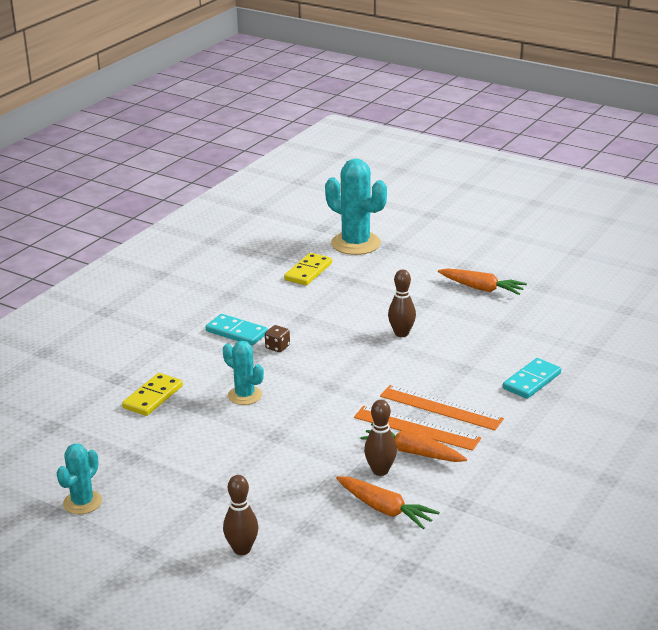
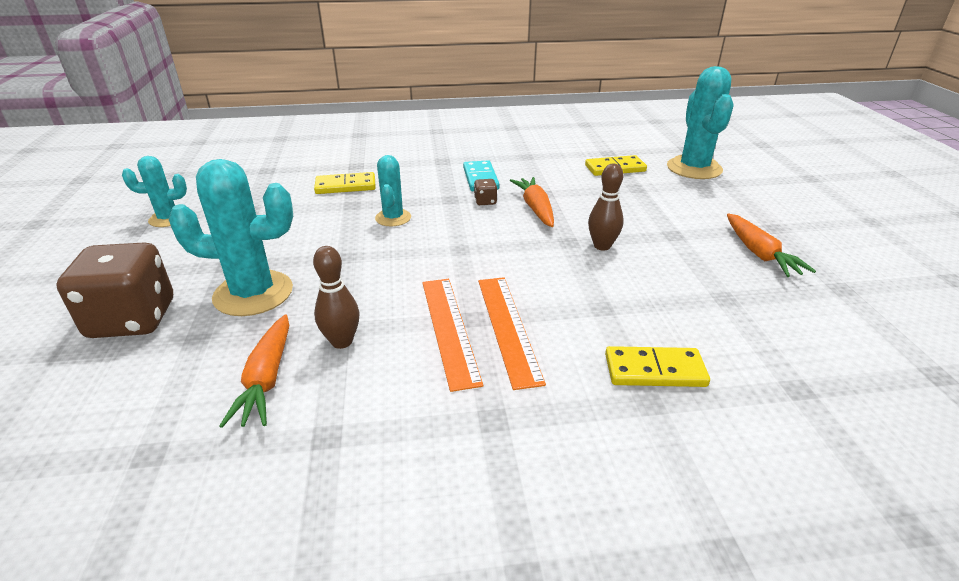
camera: 50 degrees right, 5 degrees up
brown bowling pin [223,475,259,555] -> brown dice [56,242,173,338]
orange carrot [360,423,467,462] -> orange carrot moved to [510,177,554,227]
turquoise domino [503,358,561,399] -> yellow domino [605,346,710,387]
none -> turquoise cactus [169,159,293,316]

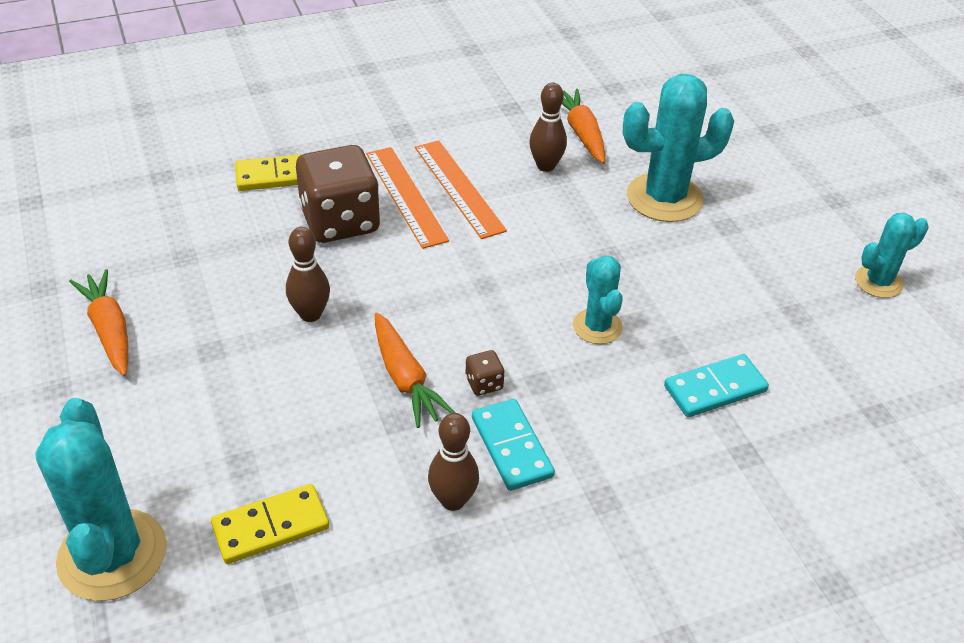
camera: 165 degrees right, 10 degrees up
brown dice [56,242,173,338] -> brown dice moved to [296,145,380,243]
yellow domino [314,172,376,194] -> turquoise domino [664,354,769,417]
none -> brown bowling pin [428,413,479,511]

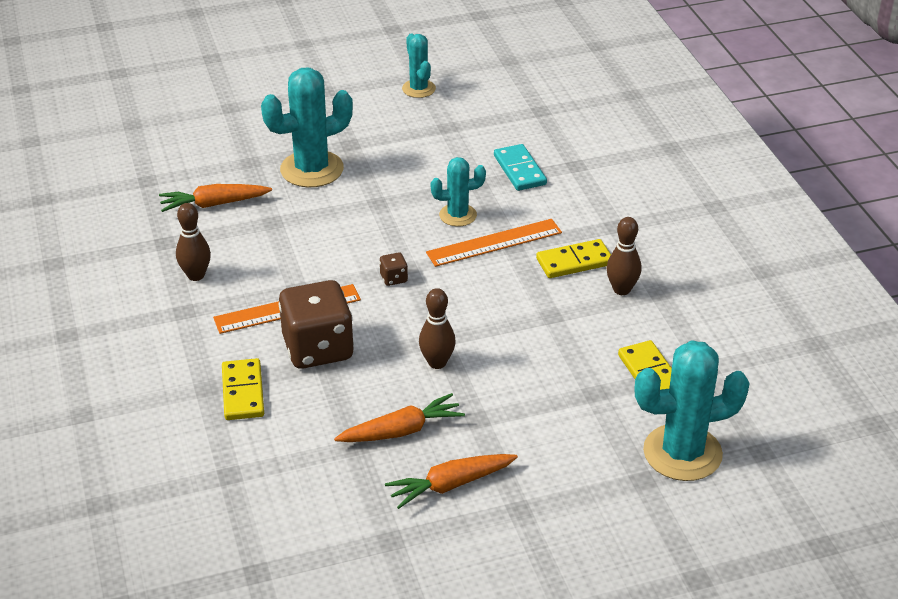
camera: 85 degrees left, 5 degrees down
orange carrot [375,313,455,428] -> orange carrot moved to [334,393,465,442]
orange ruler [415,140,507,239] -> orange ruler moved to [426,219,562,267]
brown dice [465,350,504,396] -> brown dice moved to [379,252,408,286]
turquoise domino [472,399,555,491] -> yellow domino [536,239,611,278]
brown bowling pin [529,83,567,172] -> brown bowling pin moved to [176,203,211,281]
turquoise cactus [623,74,734,222] -> turquoise cactus turned 75 degrees clockwise [261,68,353,188]

